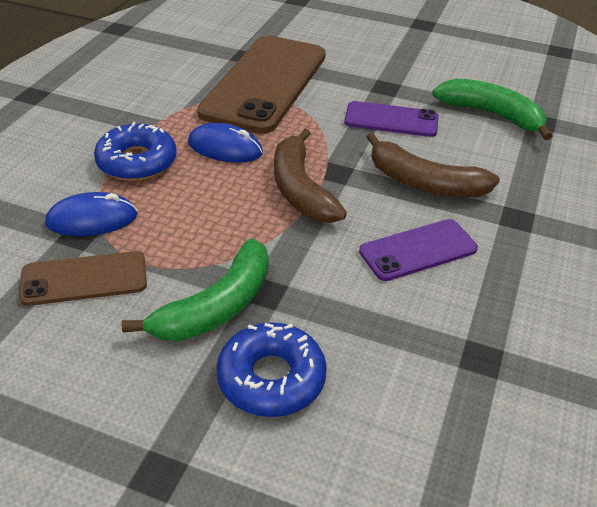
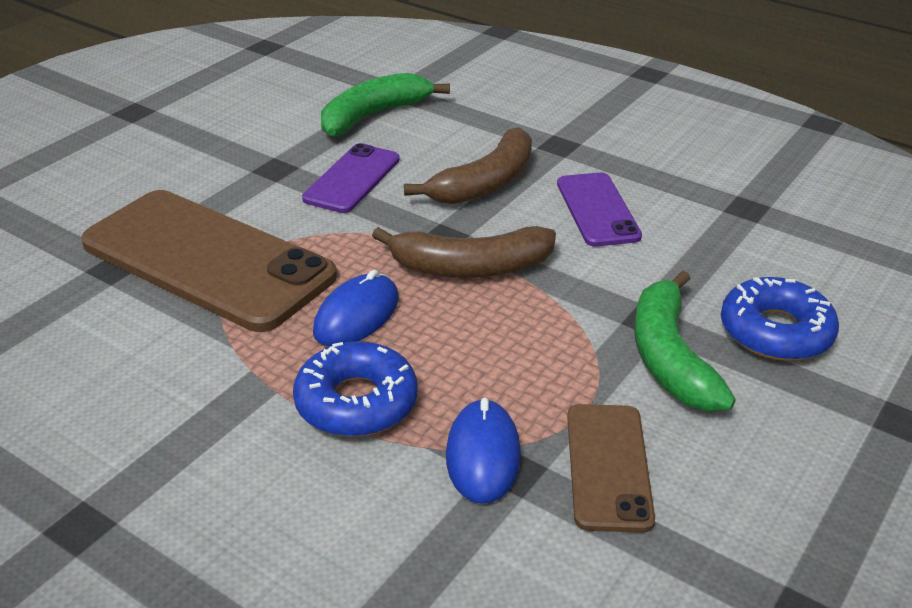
camera: 75 degrees left, 5 degrees down
green banana [122,238,269,341] -> green banana turned 150 degrees counterclockwise [634,271,736,412]

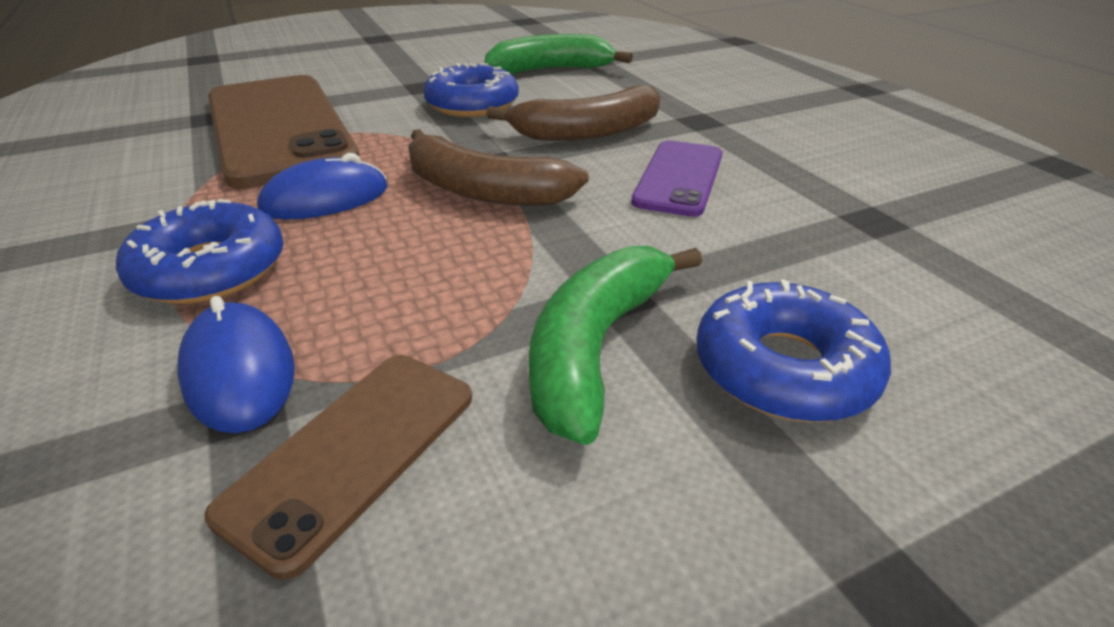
camera: 30 degrees right, 0 degrees up
purple phone [302,143,400,213] -> blue donut [424,63,519,117]
blue mouse [446,398,521,504] -> blue mouse turned 60 degrees counterclockwise [177,296,295,433]

